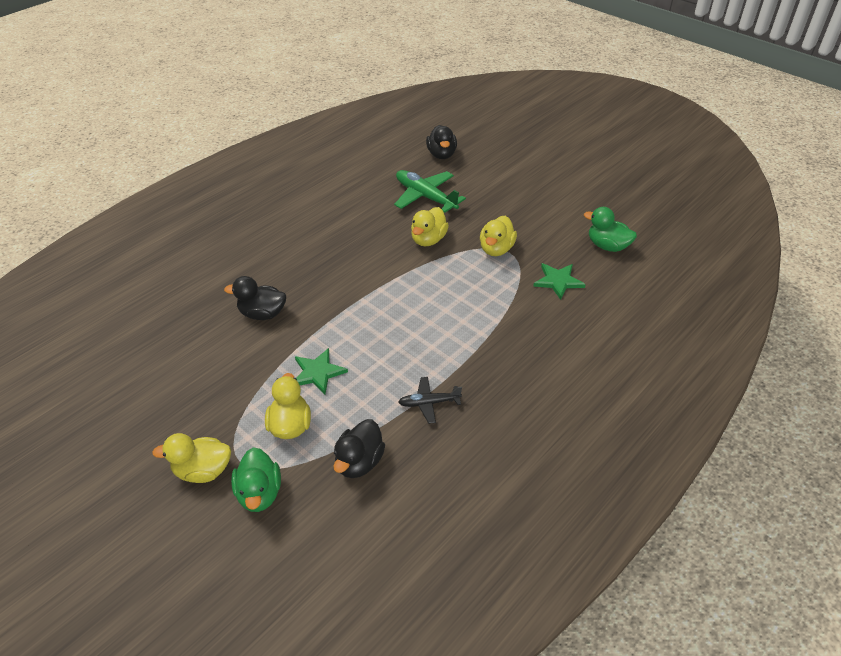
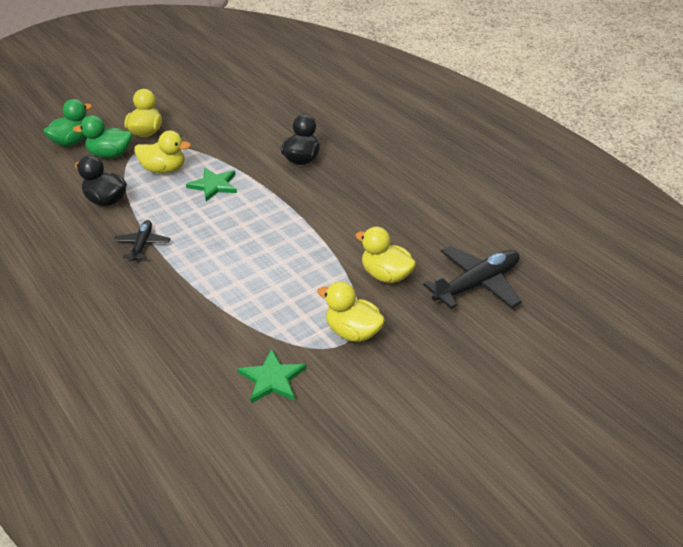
camera: 100 degrees right, 5 degrees down
green plane [394,170,466,213] -> black plane [423,246,522,309]
black duck [426,125,457,159] -> none
green duck [584,207,637,252] -> green duck moved to [43,99,92,147]

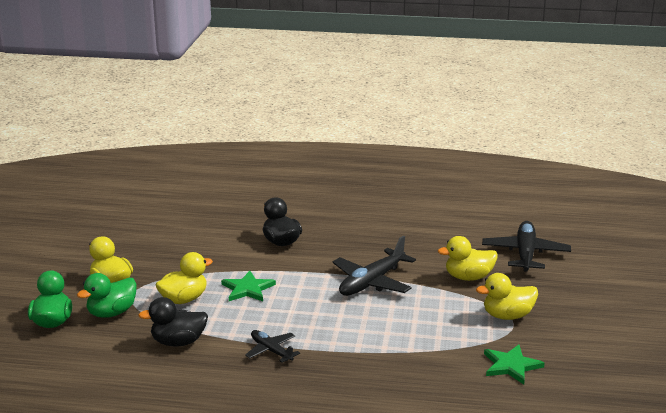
camera: 45 degrees left, 15 degrees down
none -> black plane [333,235,416,296]

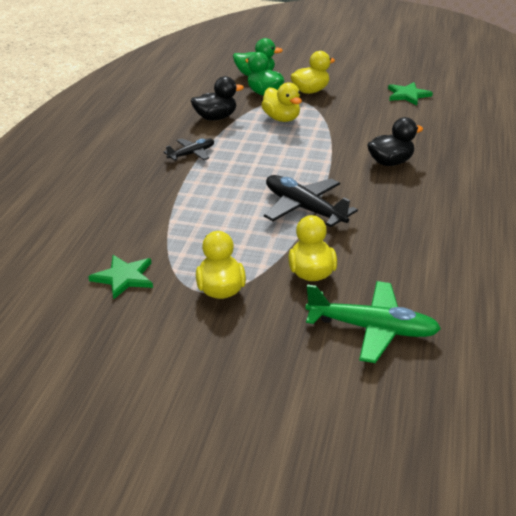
camera: 95 degrees right, 10 degrees up
black duck [138,297,208,346] -> black duck turned 75 degrees clockwise [191,76,244,121]
green star [221,271,276,301] -> green star moved to [388,82,433,105]
black plane [482,221,571,272] -> green plane [305,281,441,363]

